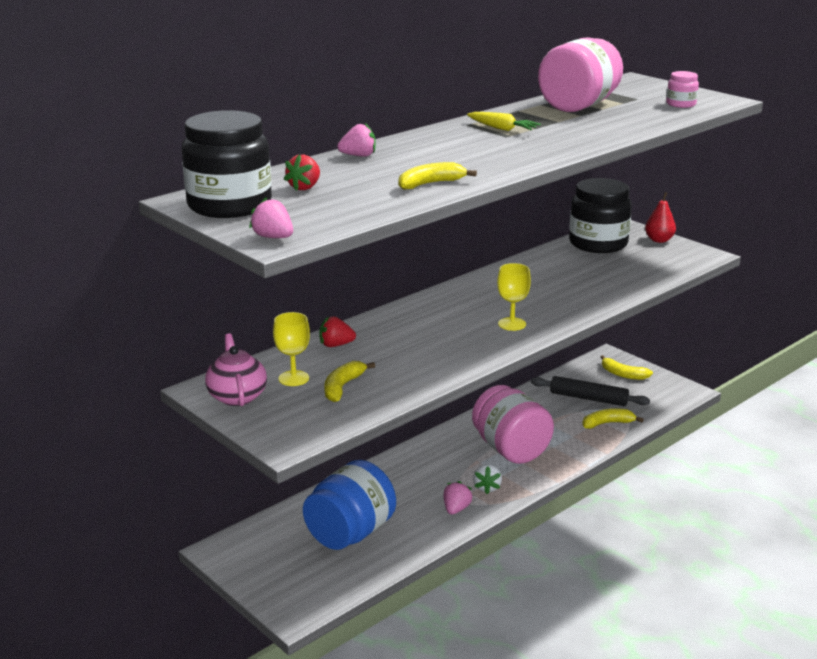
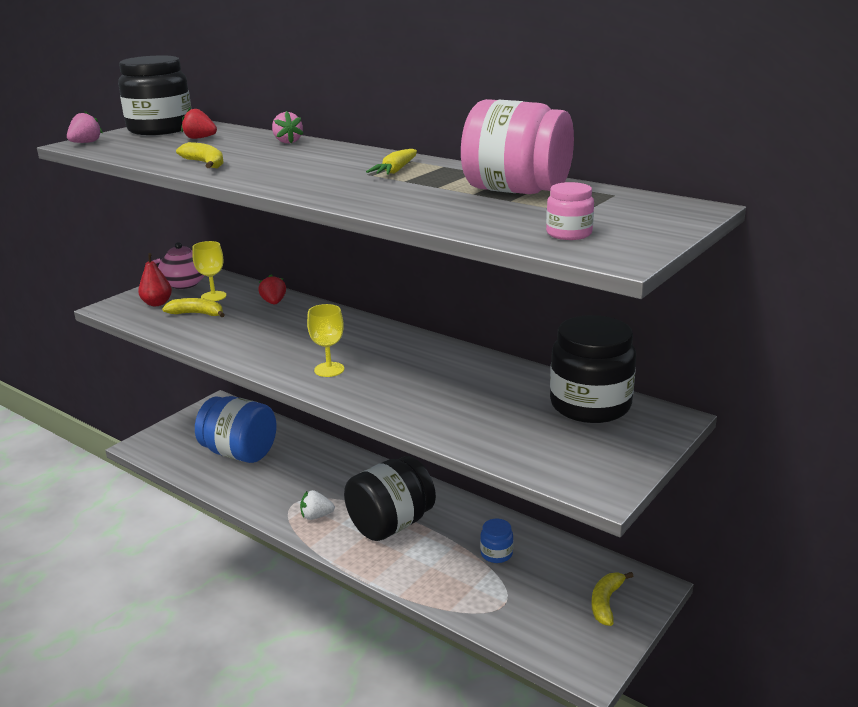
camera: 80 degrees right, 0 degrees up
pink strawberry [444,481,473,515] -> none
pink jar [472,385,554,464] -> black jar [344,456,436,541]
black rolling pin [531,376,650,406] -> none
yellow banana [582,408,644,429] -> none
red pear [645,192,676,243] -> red pear moved to [138,253,172,306]
none -> blue jar [480,519,513,563]

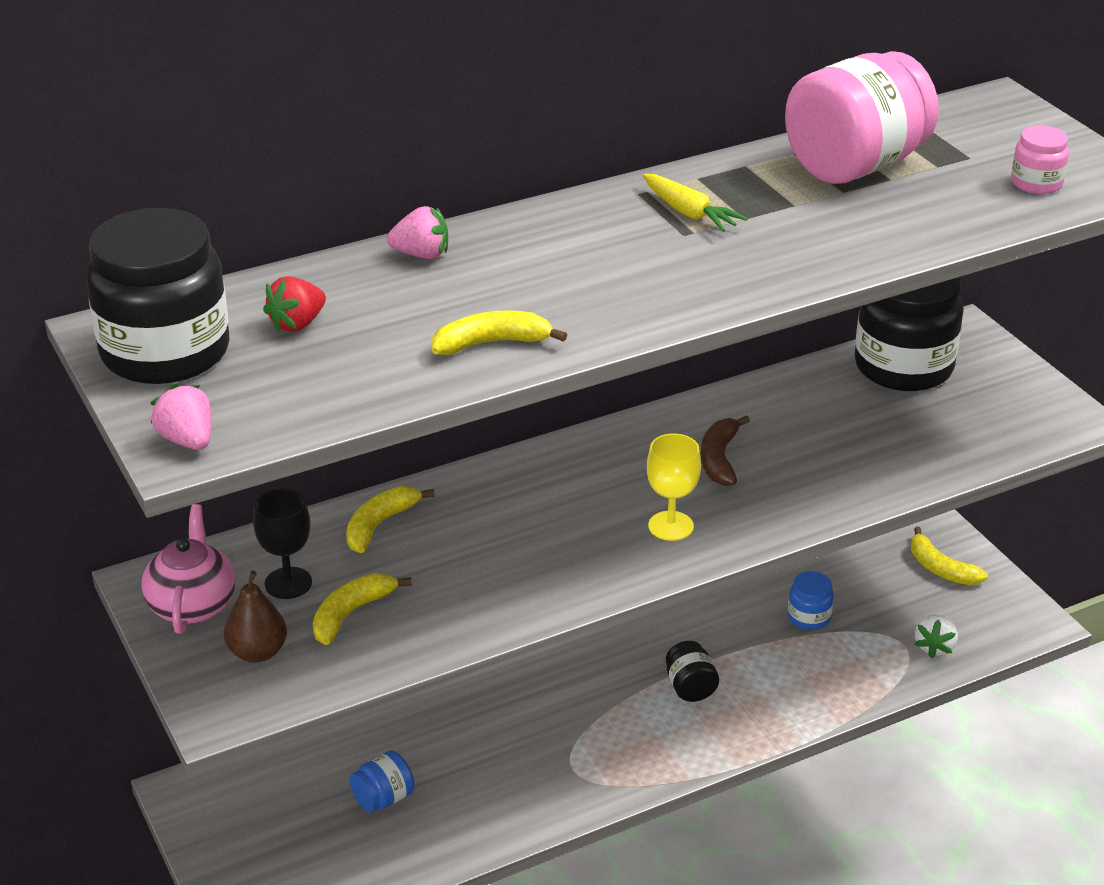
camera: 65 degrees left, 10 degrees up
red pear [138,253,172,306] -> brown pear [224,571,287,663]
yellow goblet [192,241,226,301] -> black goblet [253,488,312,599]
blue jar [195,396,277,463] -> blue jar [349,751,415,813], size x0.46
red strawberry [258,274,286,304] -> yellow banana [346,486,435,553]
white strawberry [300,490,335,520] -> white strawberry moved to [914,614,958,658]
black jar [344,456,436,541] -> black jar [666,641,719,702], size x0.46
none -> brown banana [701,415,750,486]

